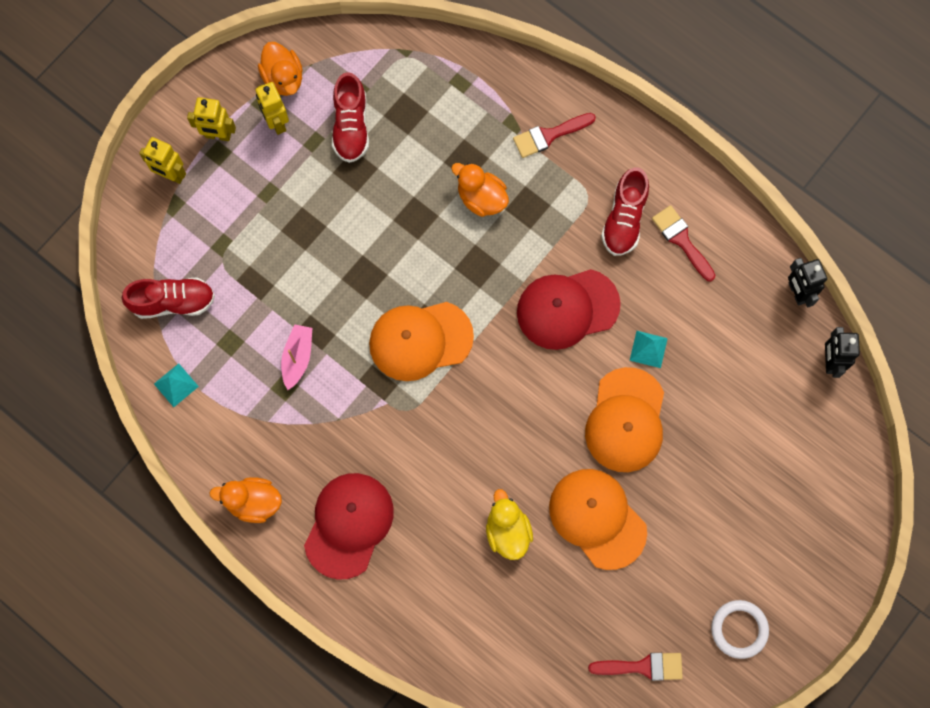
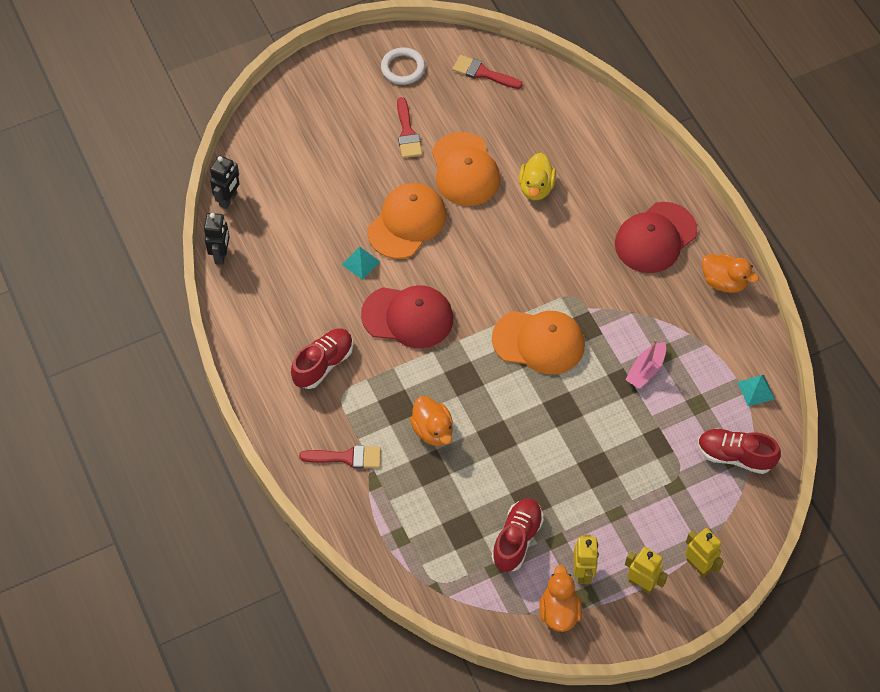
camera: 155 degrees left, 15 degrees down
red brush [652,205,715,281] -> red brush moved to [397,97,422,158]

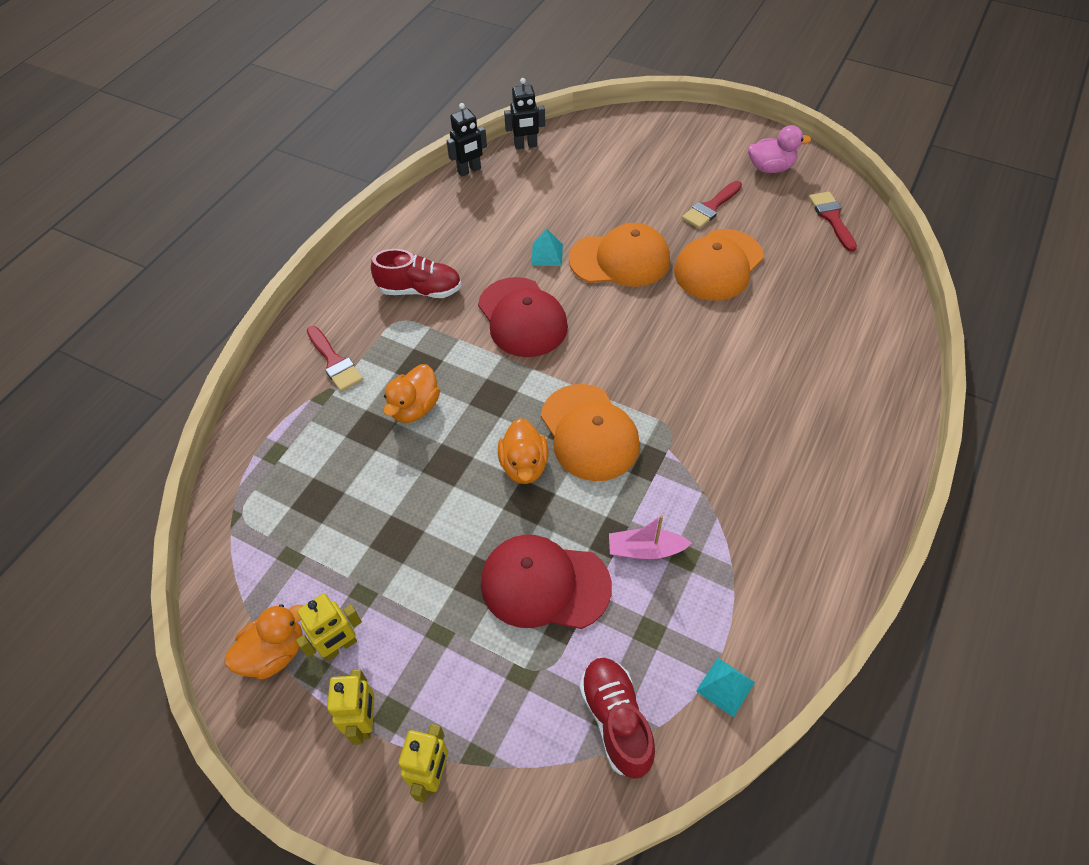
camera: 55 degrees right, 5 degrees down
white ring [381,47,425,85] -> pink duck [748,125,811,173]
red shoe [492,498,544,572] -> none
yellow duck [519,153,556,200] -> none
red cap [615,202,697,273] -> red cap moved to [481,535,612,629]
orange duck [702,254,759,293] -> orange duck moved to [498,418,549,484]

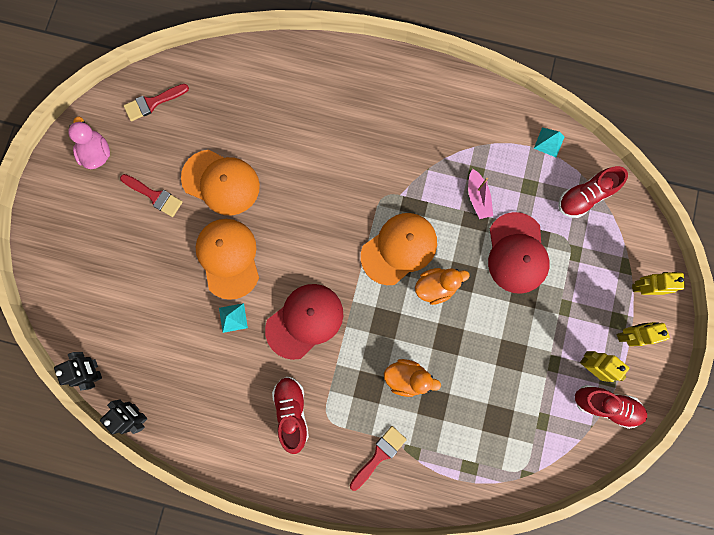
camera: 105 degrees left, 25 degrees up
orange duck [224,604,303,679] -> red shoe [575,385,647,429]

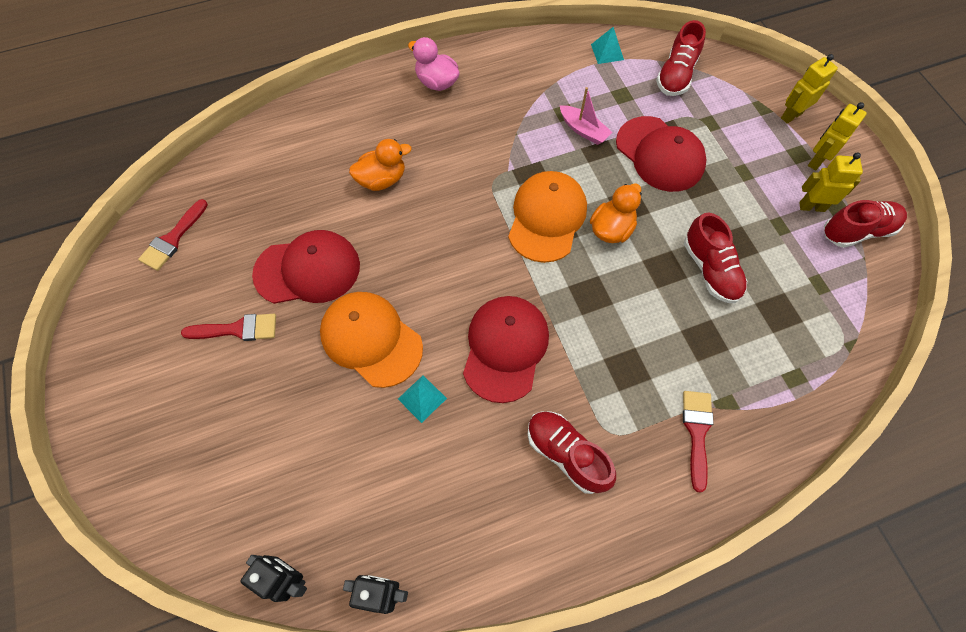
camera: 35 degrees left, 15 degrees down
pink duck [68,117,110,169] -> pink duck moved to [408,37,460,91]
orange cap [181,150,260,216] -> red cap [252,230,360,304]
orange duck [384,359,441,397] -> orange duck moved to [349,139,412,191]
none -> red shoe [684,213,747,303]

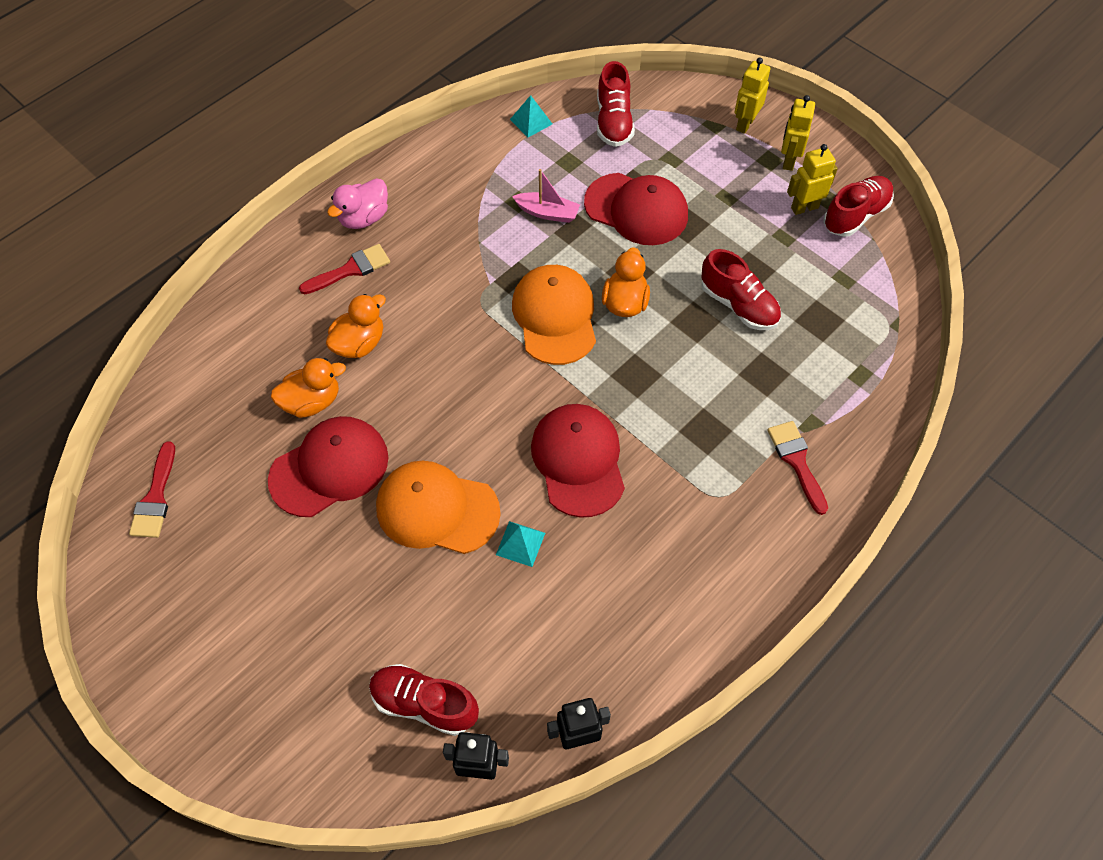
camera: 25 degrees left, 5 degrees down
red brush [181,314,276,341] -> red brush moved to [299,244,390,294]
pink duck [408,37,460,91] -> pink duck turned 60 degrees counterclockwise [327,178,388,229]
red shoe [527,412,616,494] -> red shoe moved to [369,664,479,736]
none -> orange duck [271,358,346,418]

